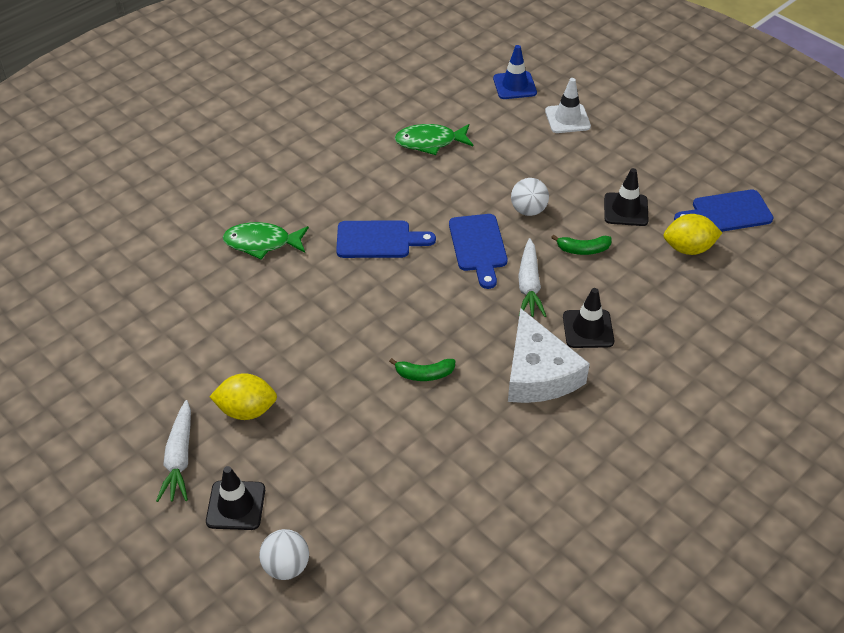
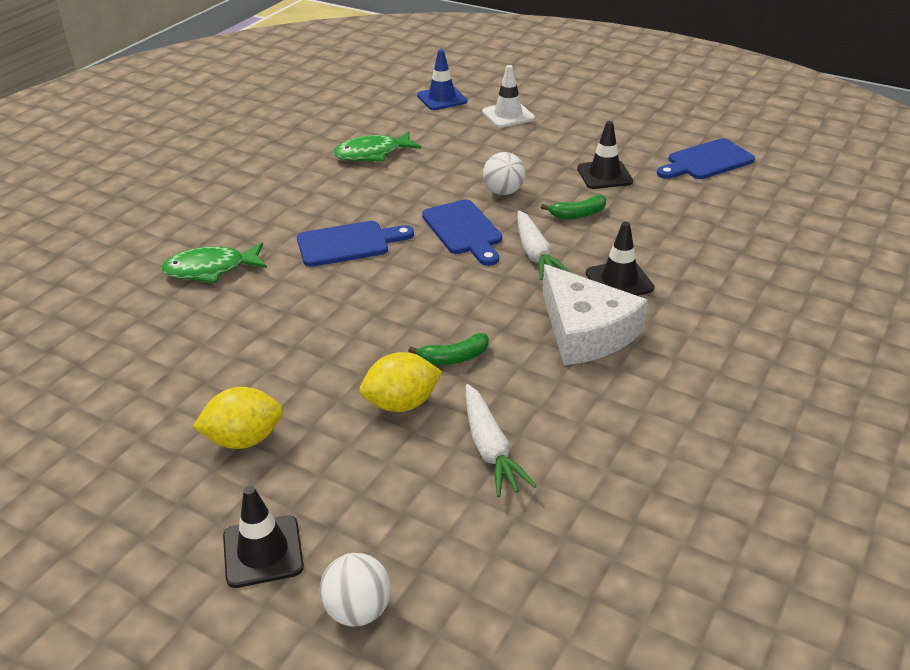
camera: 15 degrees left, 10 degrees down
white carrot [156,400,191,502] -> white carrot moved to [465,384,537,497]
yellow lemon [664,214,722,255] -> yellow lemon moved to [360,352,442,412]

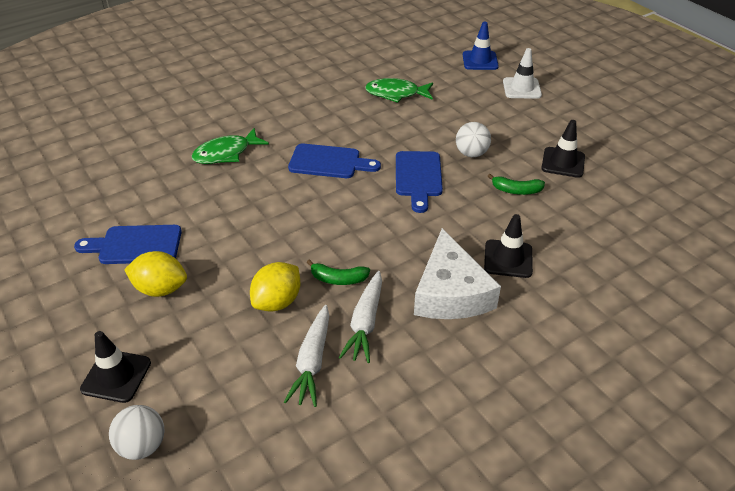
camera: 25 degrees right, 5 degrees up
green fish [161,242,267,283] -> green fish turned 45 degrees counterclockwise [192,128,269,164]
yellow lemon [360,352,442,412] -> yellow lemon turned 60 degrees counterclockwise [250,262,301,312]
white carrot [517,210,569,280] -> white carrot moved to [339,271,382,363]
blue cutting board [657,139,755,179] -> blue cutting board moved to [74,225,182,264]

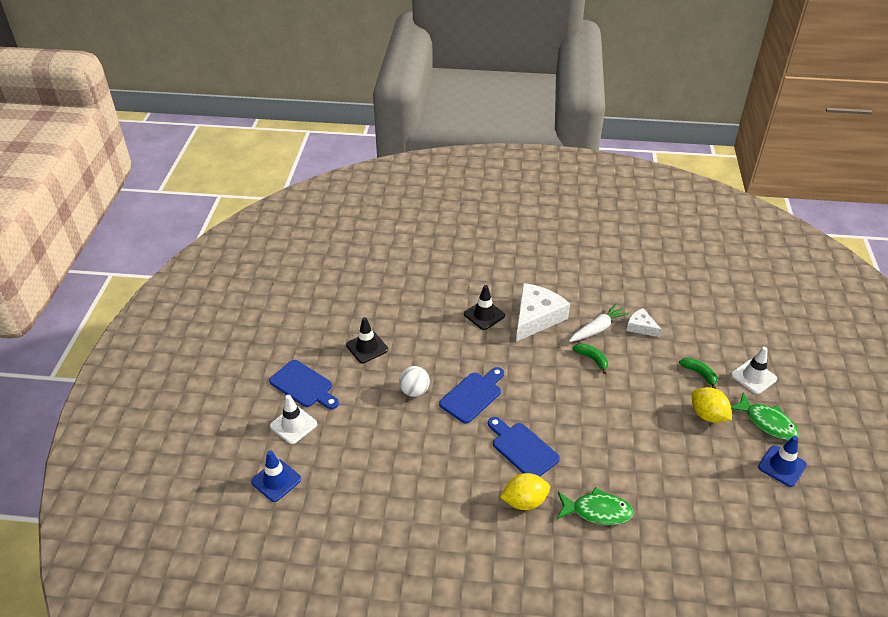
camera: 140 degrees left, 0 degrees up
blue cutting board [74,225,182,264] -> blue cutting board moved to [269,360,339,409]
black traffic cone [80,331,151,403] -> white traffic cone [731,347,777,394]
white ball [109,405,164,460] -> none
yellow lemon [250,262,301,312] -> yellow lemon moved to [500,473,550,510]
white carrot [284,305,329,407] -> white cheese [626,308,662,337]
green fish [365,78,433,103] -> green fish moved to [731,392,799,440]
green banana [487,174,545,195] -> green banana moved to [679,358,717,389]
none -> blue traffic cone [758,436,807,487]

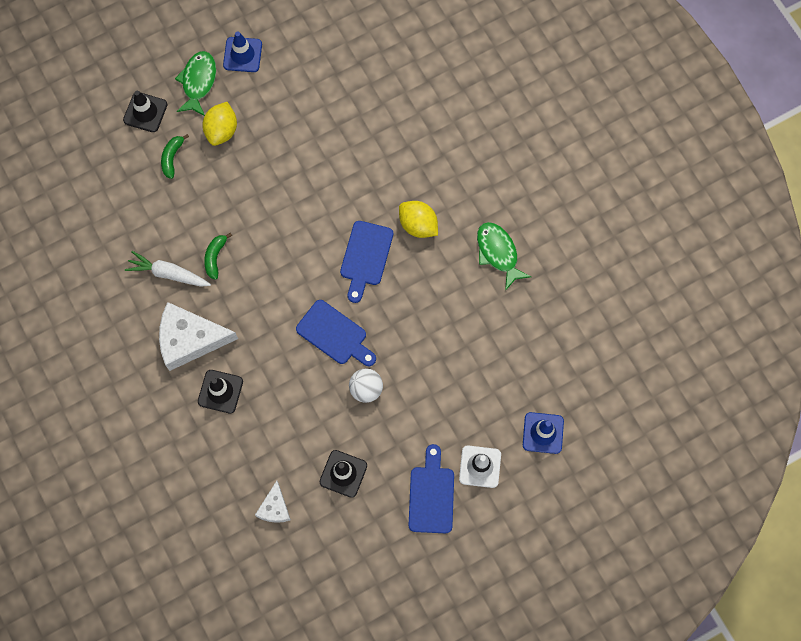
camera: 125 degrees left, 30 degrees up
blue cutting board [439,367,504,424] -> blue cutting board turned 150 degrees counterclockwise [296,300,376,366]
green fish [557,487,633,525] -> green fish moved to [477,222,531,291]
white cheese [626,308,662,337] -> white cheese moved to [255,481,291,523]
white traffic cone [731,347,777,394] -> black traffic cone [123,91,168,132]

